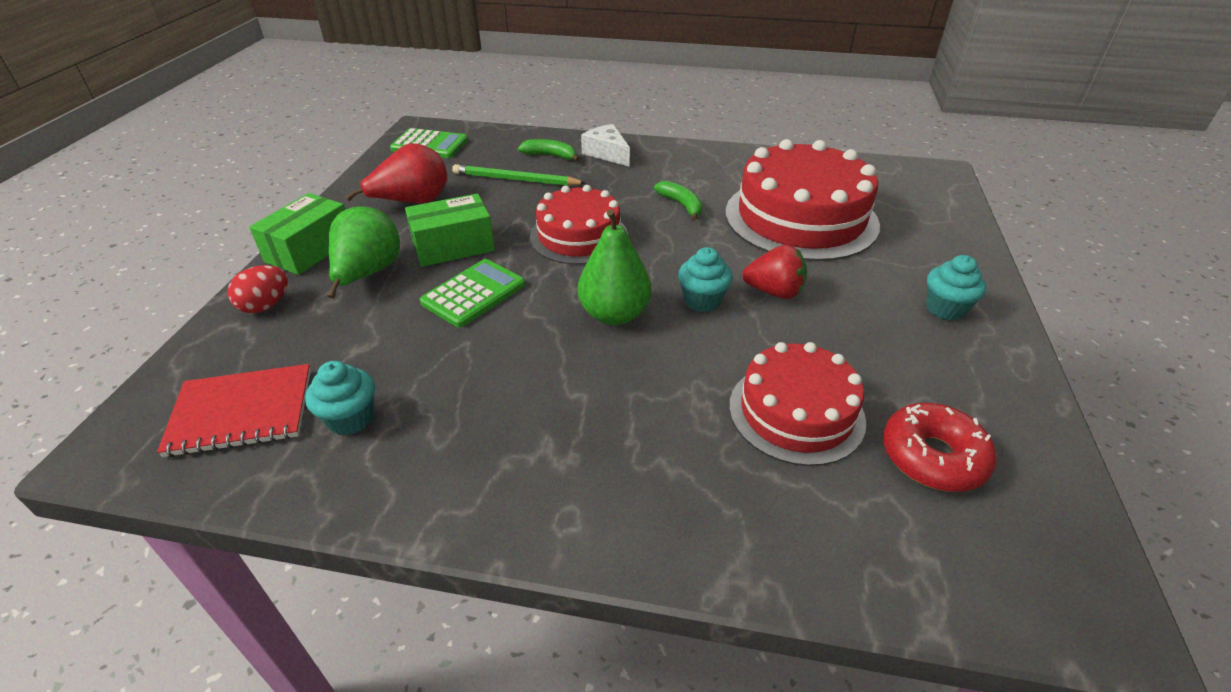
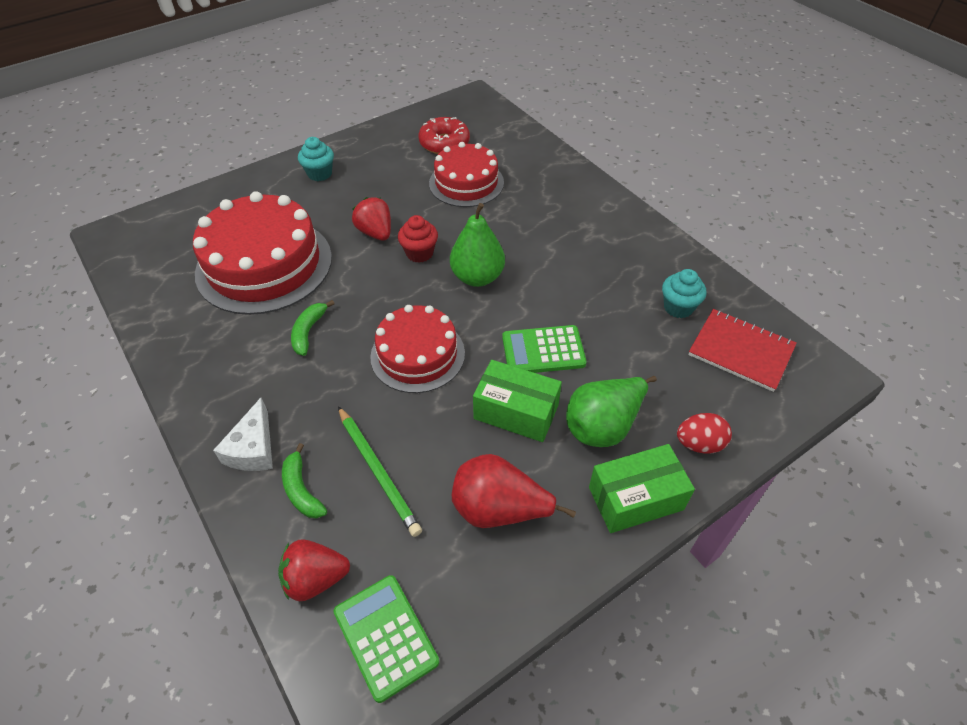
camera: 135 degrees left, 10 degrees up
turquoise cupcake [678,247,733,312] -> red cupcake [398,215,438,263]
none -> red strawberry [278,539,350,602]

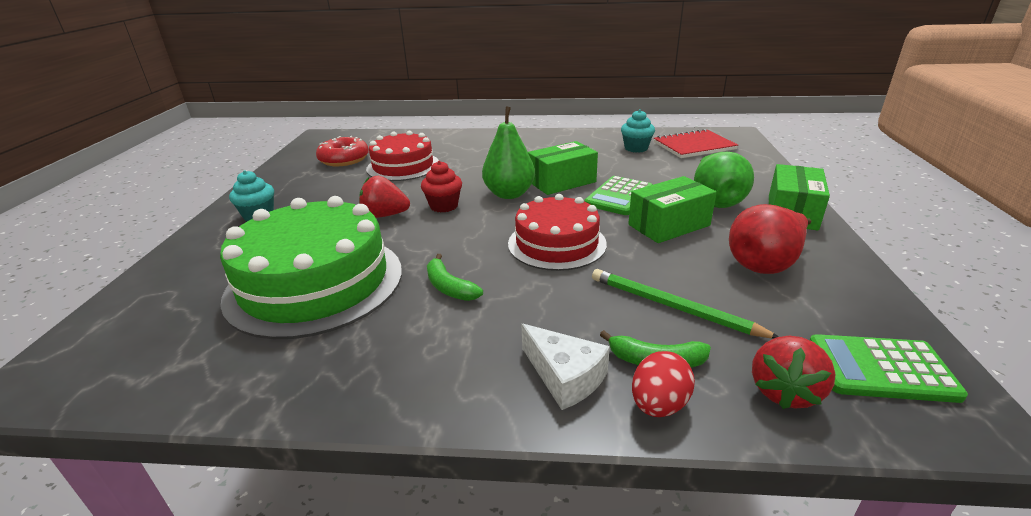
camera: 50 degrees left, 20 degrees down
red cake [193,191,332,315] -> green cake [220,196,402,339]
green pencil [338,406,422,537] -> green pencil turned 150 degrees counterclockwise [592,269,779,339]
red egg [677,413,732,454] -> red egg moved to [632,351,695,417]
none -> green box [528,141,598,195]

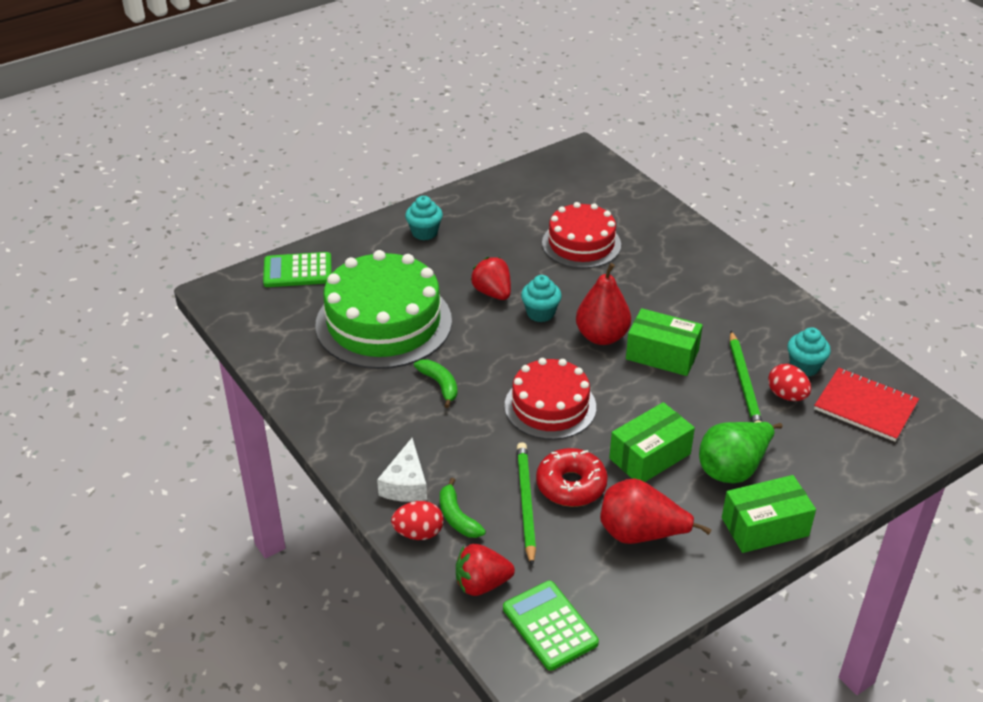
camera: 50 degrees right, 10 degrees up
red donut [316,136,369,166] -> red donut moved to [536,448,608,507]
red cupcake [421,161,462,212] -> turquoise cupcake [521,275,562,322]
green banana [427,254,483,301] -> green banana turned 135 degrees clockwise [414,360,458,408]
green pear [482,107,535,199] -> red pear [576,263,631,345]
green calculator [584,176,653,215] -> green calculator moved to [263,252,332,287]
green box [628,176,717,243] -> green box turned 60 degrees counterclockwise [609,402,695,482]
none -> green pencil [730,331,762,422]
none -> red egg [768,364,811,401]

